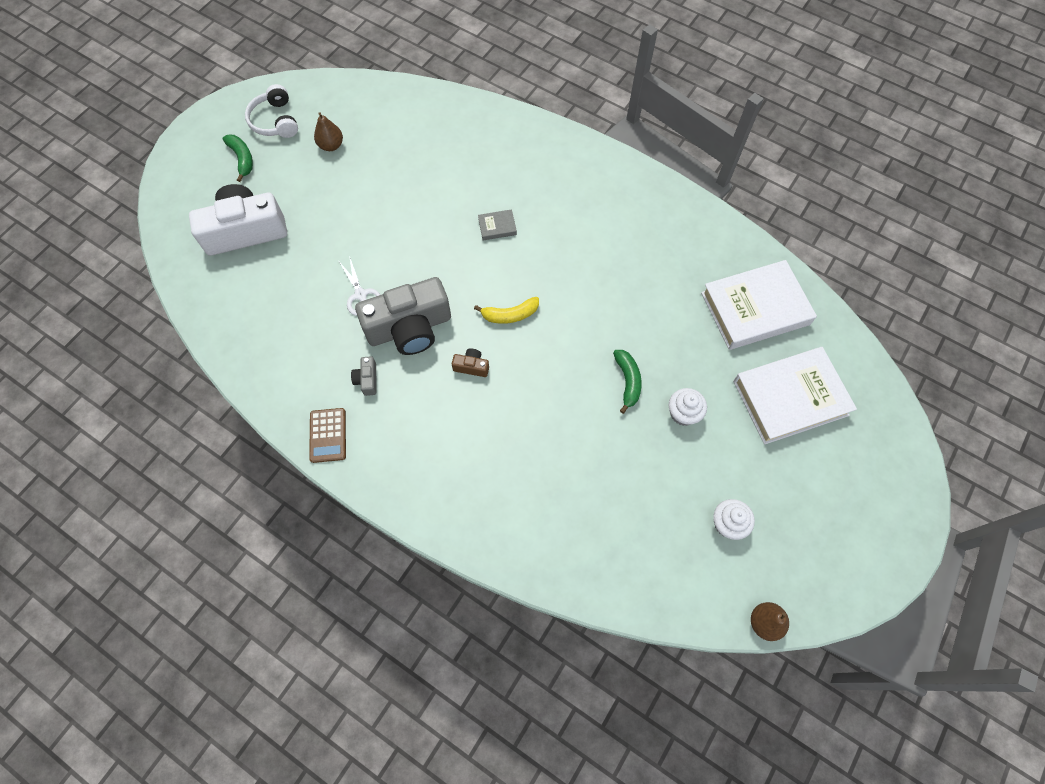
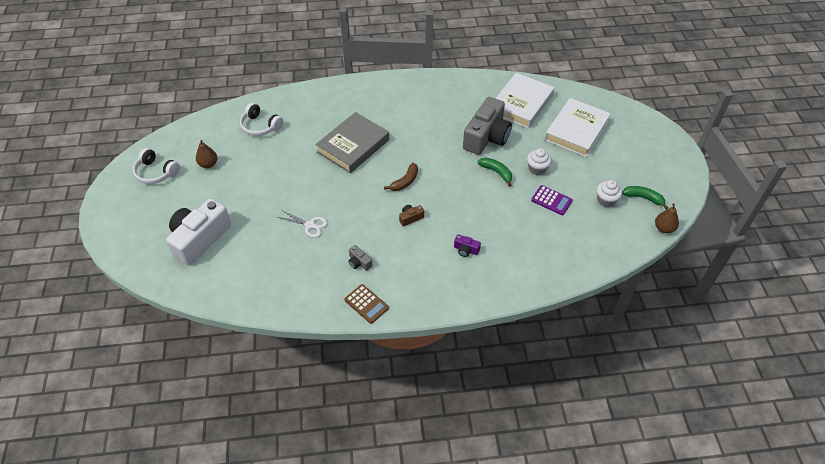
camera: 40 degrees left, 15 degrees down
green banana [223,134,253,182] -> green banana moved to [622,186,668,209]
grey camera [355,277,451,355] -> grey camera moved to [463,97,512,155]
yellow banana [474,297,539,324] -> brown banana [384,163,418,191]
grey book [478,209,517,241] -> grey book [315,112,389,173], size x2.45
none -> white headphones [240,103,283,136]
none -> purple camera [454,234,481,257]
none -> purple calculator [531,185,573,215]

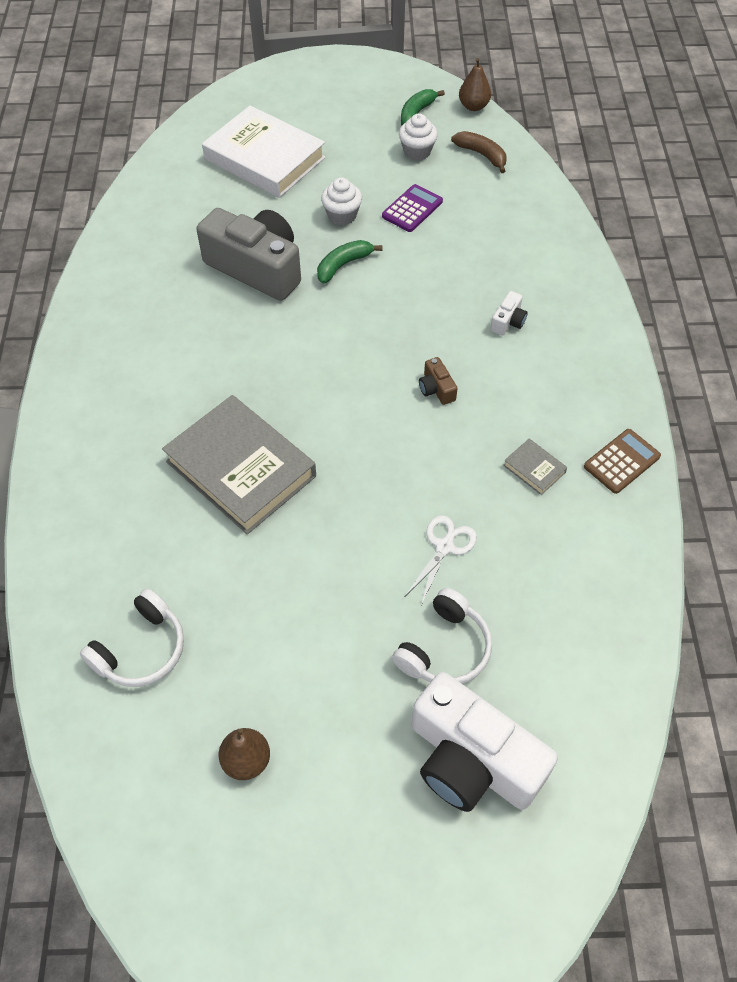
camera: 85 degrees left, 5 degrees up
white headphones [133,148,180,184] -> white headphones moved to [392,588,492,684]
grey camera [348,245,373,271] -> grey book [503,439,567,495]
brown banana [384,163,418,191] -> brown banana moved to [451,131,507,173]
purple camera [454,234,481,257] -> white camera [491,291,528,335]
white book [495,73,554,129] -> none

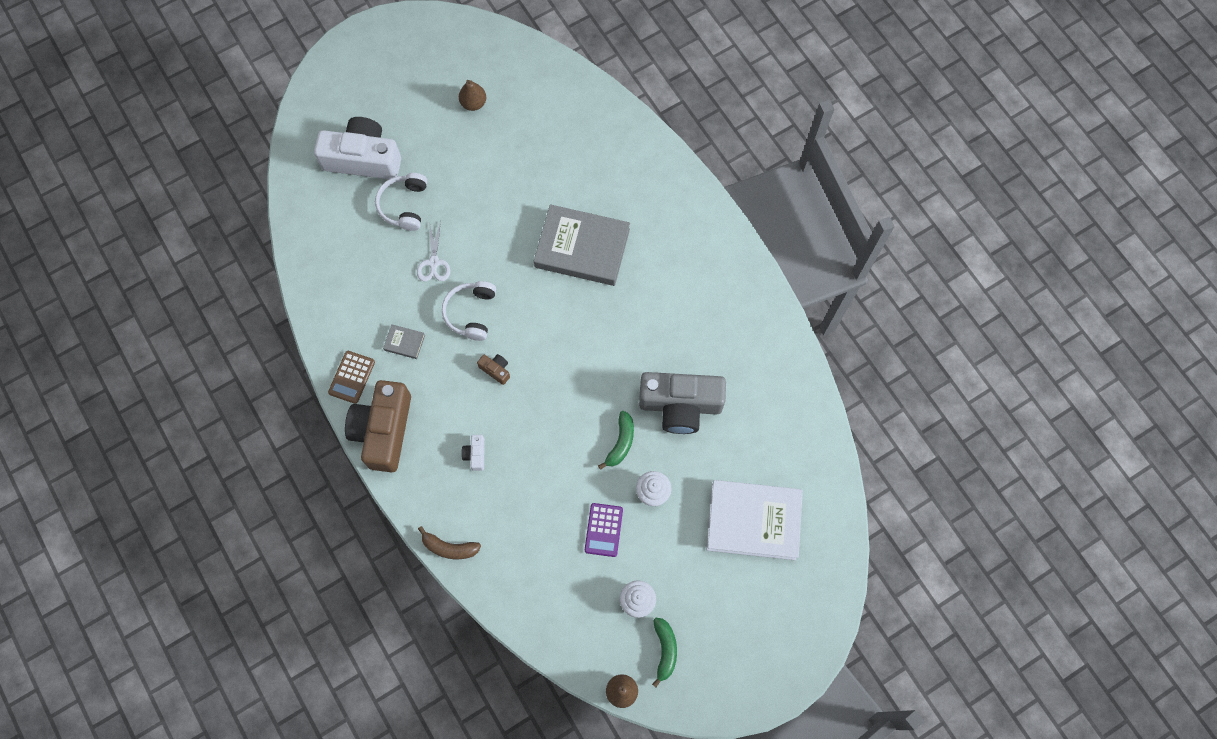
camera: 150 degrees right, 15 degrees up
white headphones [80,589,184,687] -> white headphones moved to [442,281,496,341]
brown banana [451,131,507,173] -> brown banana moved to [418,526,481,559]
none -> brown camera [345,380,411,472]

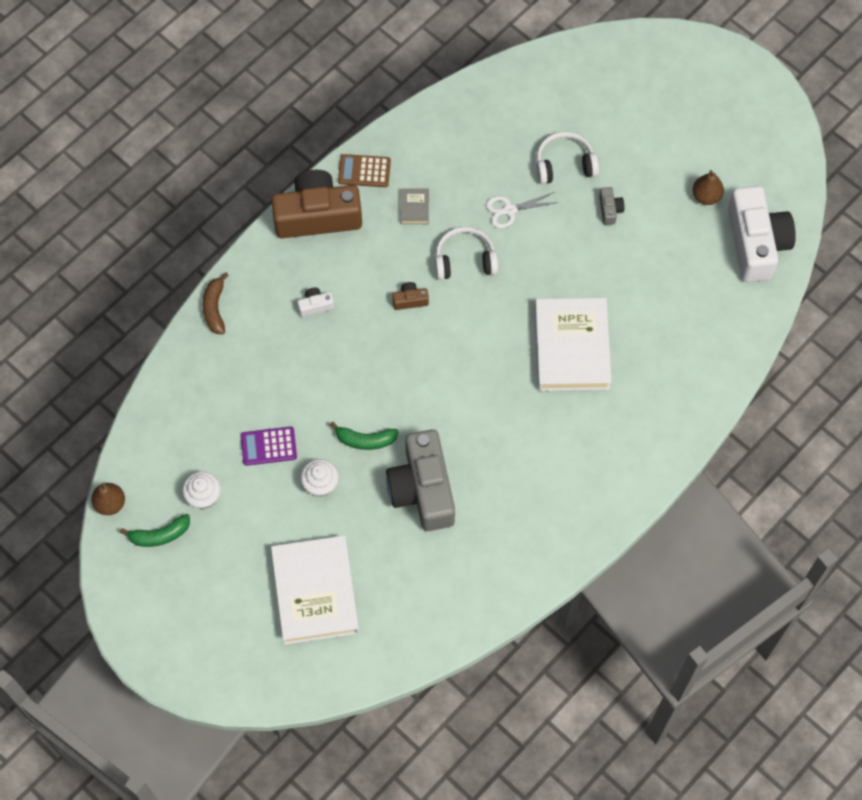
camera: 75 degrees right, 5 degrees down
white camera [314,117,401,179] -> white camera moved to [728,186,796,282]
brown camera [477,354,510,385] -> brown camera turned 120 degrees counterclockwise [392,282,429,310]
grey book [534,204,630,286] -> white book [534,298,612,391]
none -> grey camera [599,187,624,225]

